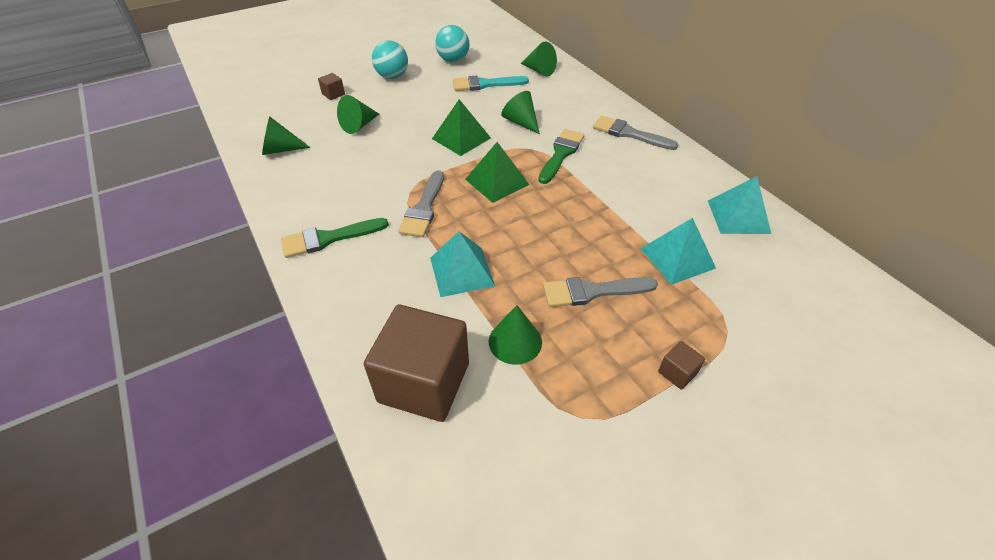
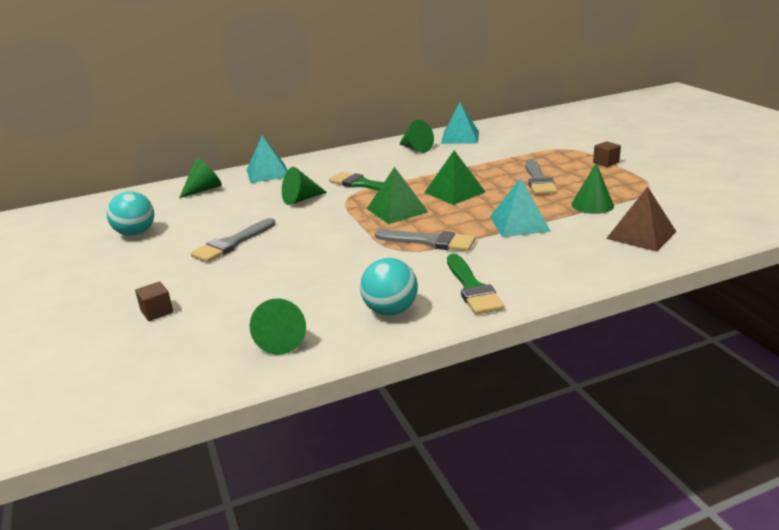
camera: 80 degrees left, 20 degrees down
green cone [337,95,379,134] -> green cone moved to [399,120,434,153]
brown cube [364,305,469,422] -> brown pyramid [606,186,677,252]
turquoise ball [372,40,408,79] -> turquoise ball moved to [360,258,418,316]
green pyramid [432,99,491,156] -> green pyramid moved to [424,150,485,205]
turquoise brush [453,76,529,91] -> none
grey brush [593,116,679,150] -> grey brush moved to [191,218,276,262]
turquoise pyramid [640,218,716,285] -> turquoise pyramid moved to [247,135,287,183]

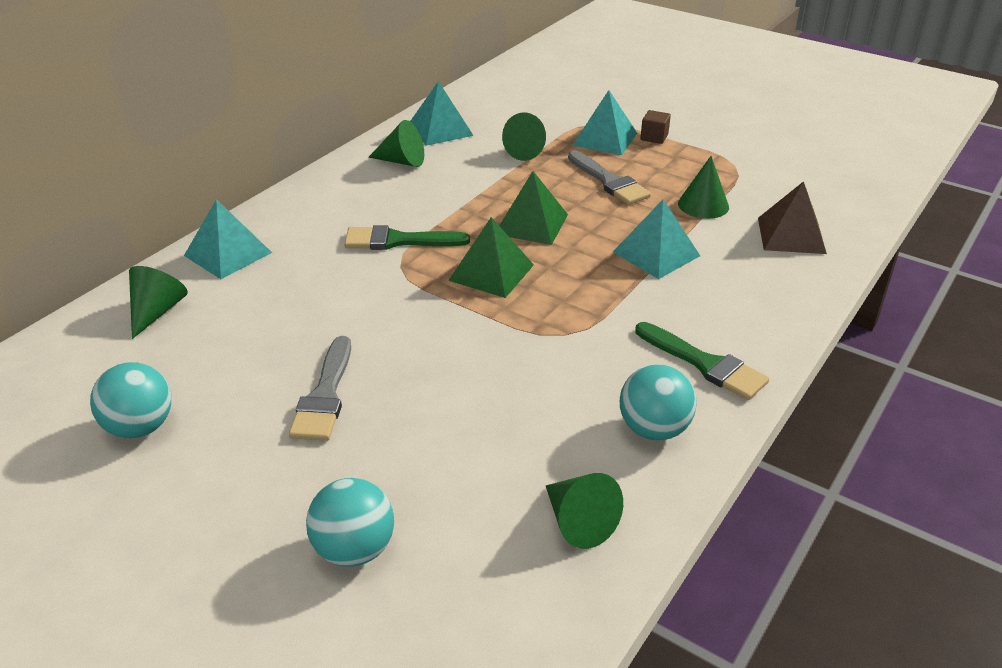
camera: 35 degrees left, 10 degrees up
brown cube [135,282,173,321] -> turquoise ball [306,478,394,567]
green cone [282,167,327,205] -> green cone moved to [502,112,546,161]
grey brush [375,230,475,251] -> none
none -> turquoise pyramid [572,90,637,155]

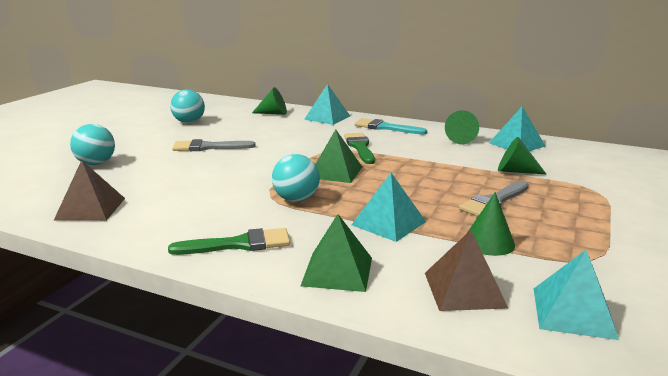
camera: 80 degrees right, 15 degrees down
green pyramid [499,171,568,245] -> green pyramid moved to [301,214,372,292]
green cone [546,473,623,549] -> brown pyramid [54,160,125,221]
turquoise pyramid [572,90,637,155] -> turquoise pyramid moved to [534,249,619,340]
turquoise ball [620,364,697,441] -> turquoise ball moved to [272,154,320,202]
green brush [635,322,769,400] -> green brush turned 135 degrees counterclockwise [168,228,290,255]
brown cube [640,110,671,144] -> none
none -> turquoise brush [355,118,427,135]

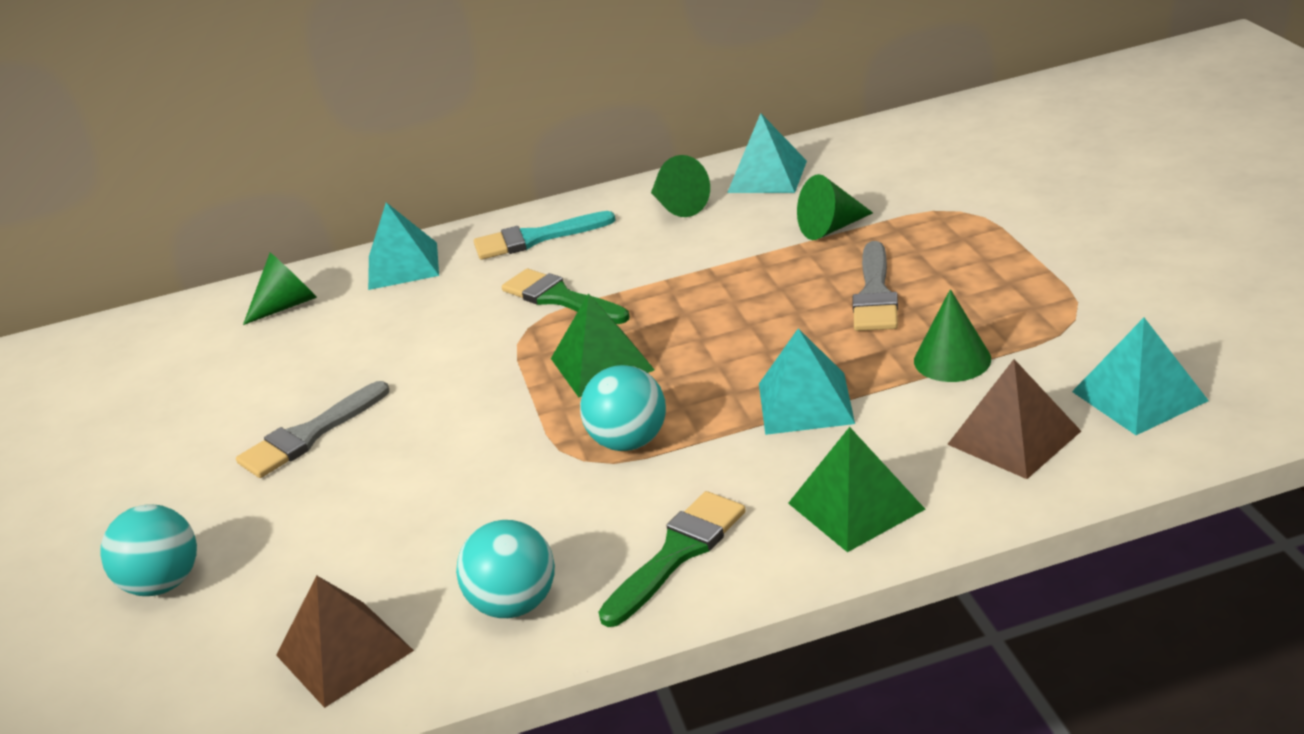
camera: 35 degrees left, 10 degrees up
turquoise ball [170,89,205,123] -> turquoise ball moved to [456,520,555,618]

